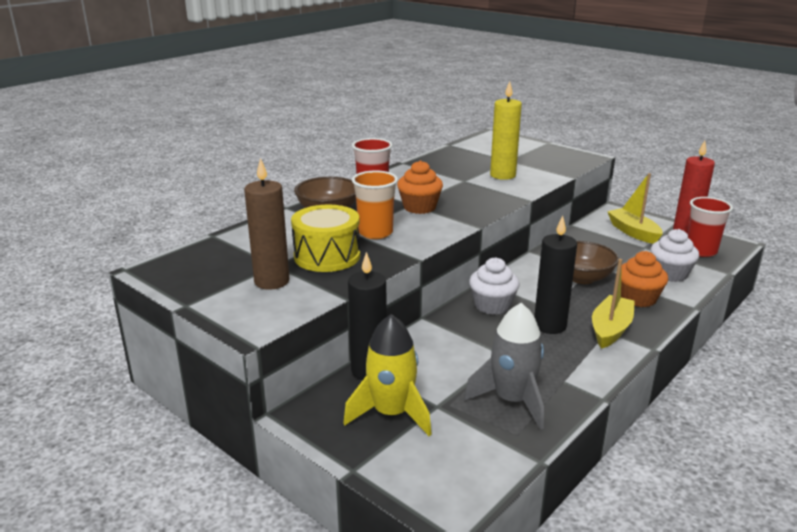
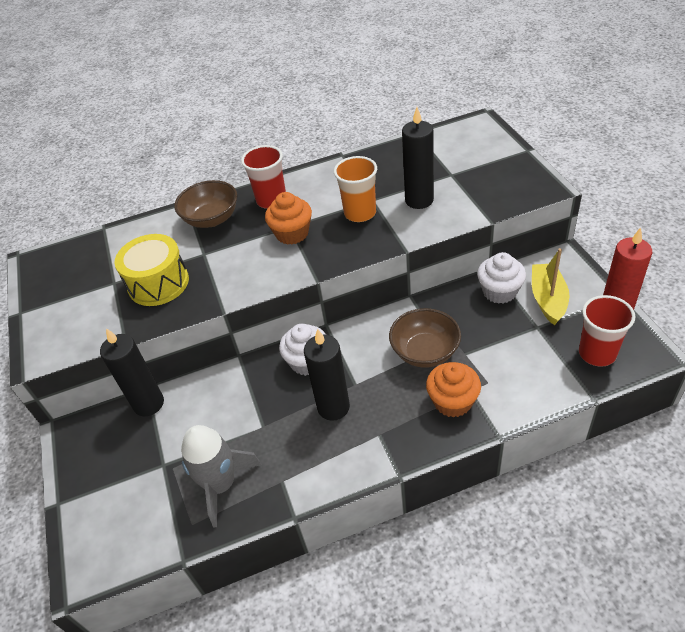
camera: 35 degrees right, 20 degrees up
brown candle [244,158,290,290] -> none
yellow rocket [343,314,432,436] -> none
orange cup [352,170,398,239] -> orange cup moved to [334,156,377,222]
yellow candle [490,81,522,180] -> black candle [402,107,434,209]
yellow boat [592,259,635,349] -> none
white cupcake [650,229,699,282] -> white cupcake moved to [477,252,526,304]

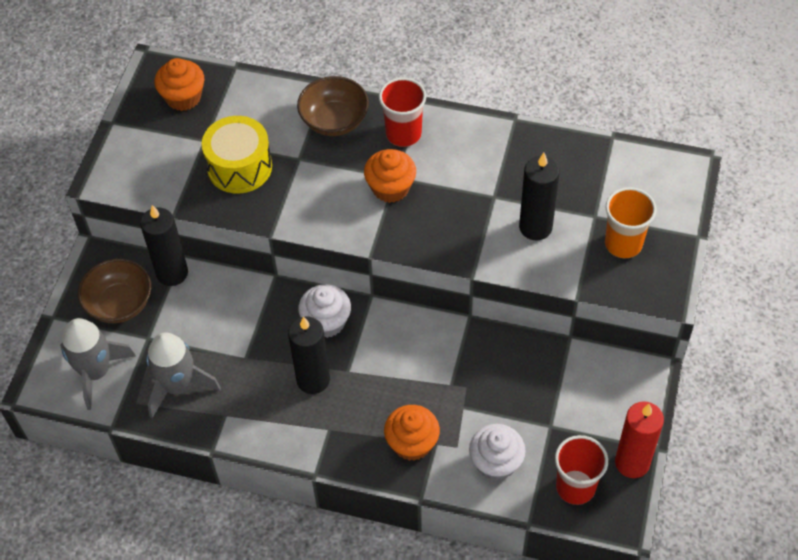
camera: 30 degrees right, 10 degrees up
orange cup [334,156,377,222] -> orange cup moved to [605,187,657,258]
brown bowl [389,308,461,368] -> brown bowl moved to [78,259,151,323]
white cupcake [477,252,526,304] -> white cupcake moved to [469,424,526,480]
yellow boat [532,248,569,325] -> none
none -> grey rocket [60,318,136,410]
none -> orange cupcake [154,58,204,111]

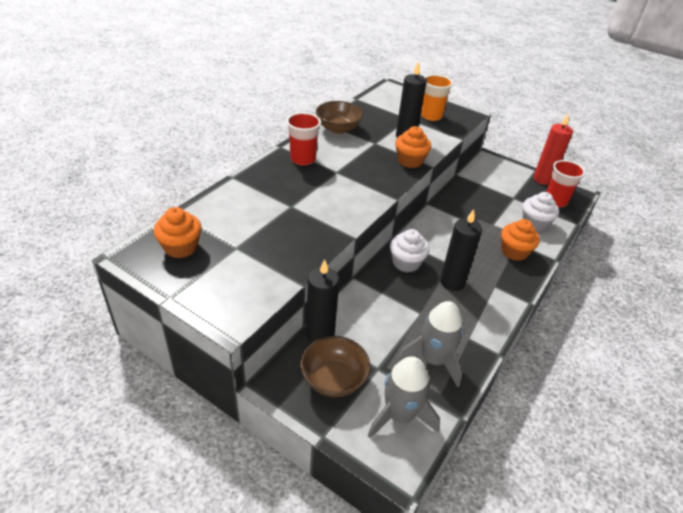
camera: 75 degrees left, 15 degrees down
yellow drum [202,116,272,193] -> none
brown bowl [297,76,369,136] -> brown bowl moved to [316,101,363,134]
orange cupcake [364,149,416,203] -> orange cupcake moved to [395,126,431,168]

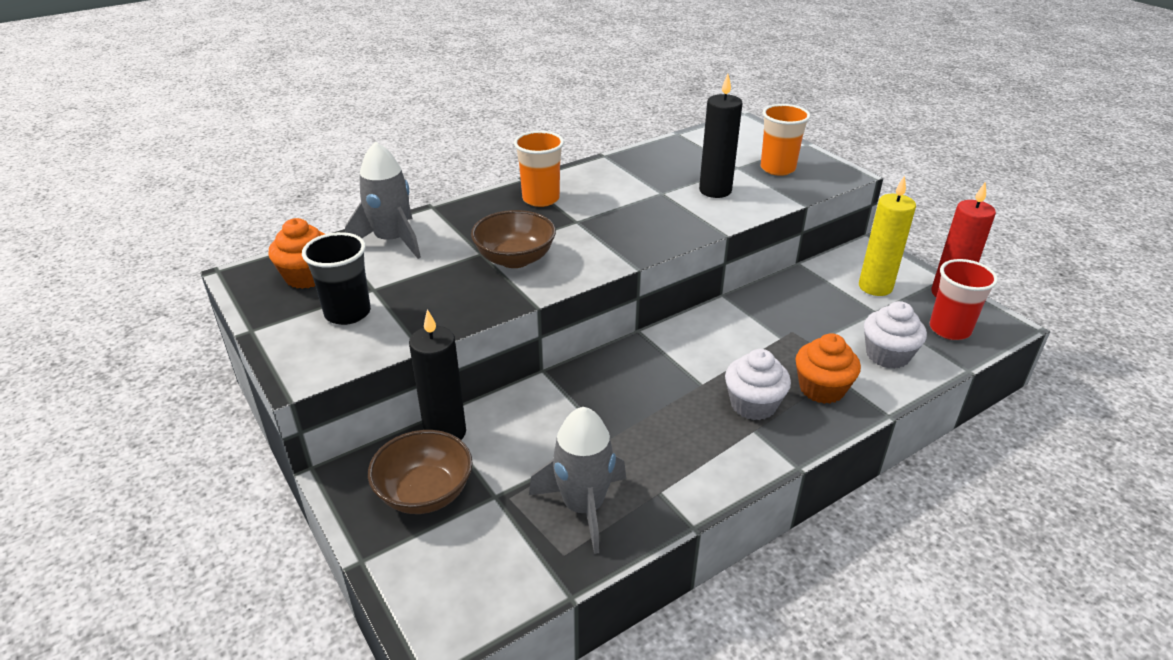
camera: 25 degrees right, 5 degrees down
red cup [286,112,321,165] -> orange cup [514,131,564,207]
brown bowl [316,101,363,134] -> brown bowl moved to [471,210,556,268]
grey rocket [368,356,440,438] -> grey rocket moved to [345,141,421,259]
white cupcake [390,229,429,272] -> white cupcake moved to [725,349,791,420]
orange cupcake [395,126,431,168] -> none
black candle [440,209,482,291] -> none
none -> black cup [302,232,371,325]
none -> yellow candle [859,175,916,296]

